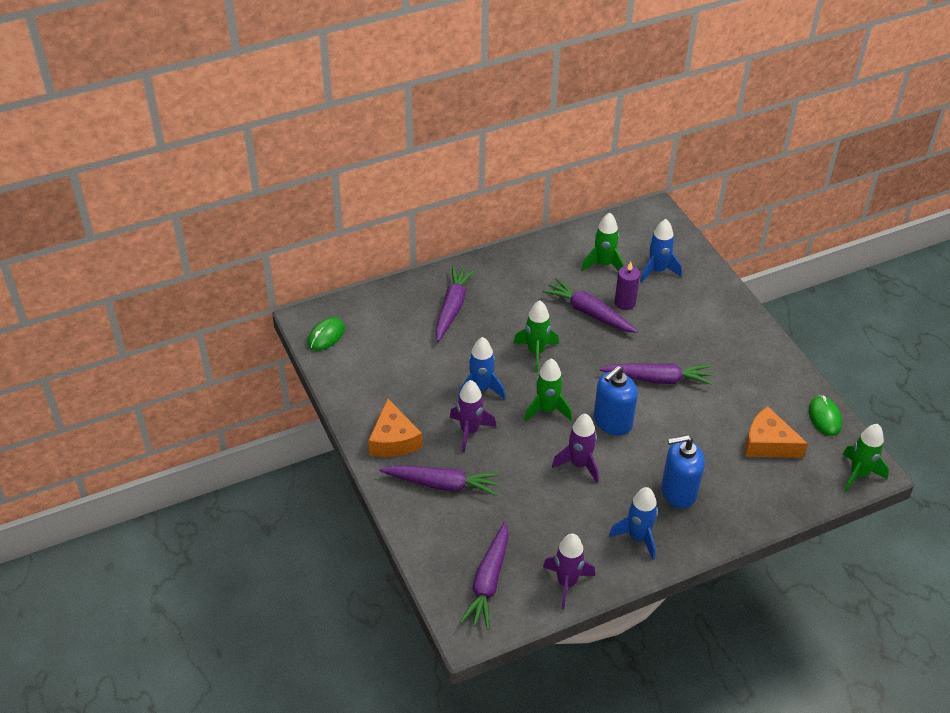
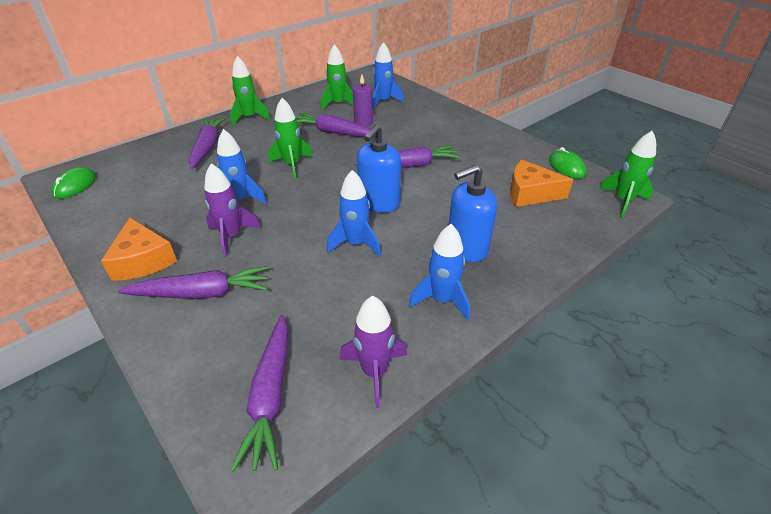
camera: 15 degrees left, 5 degrees down
green rocket [524,358,572,422] -> green rocket moved to [230,56,270,126]
purple rocket [552,413,599,483] -> blue rocket [327,170,381,257]

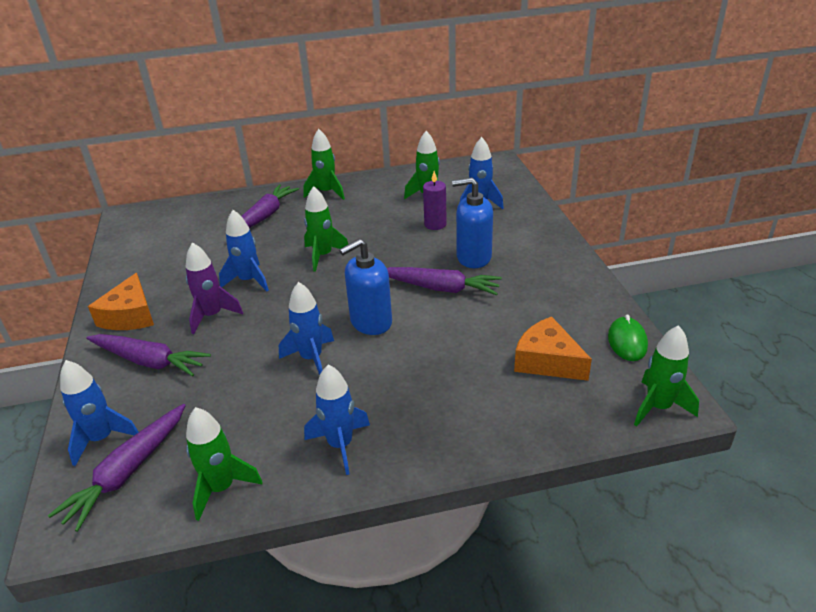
camera: 30 degrees right, 5 degrees down
green mouse [51,167,96,199] -> none
purple carrot [296,113,376,137] -> none
purple rocket [339,296,407,408] -> green rocket [186,407,263,521]
blue soap dispenser [449,165,497,262] -> blue soap dispenser moved to [452,177,493,268]
none -> blue rocket [60,360,139,466]

